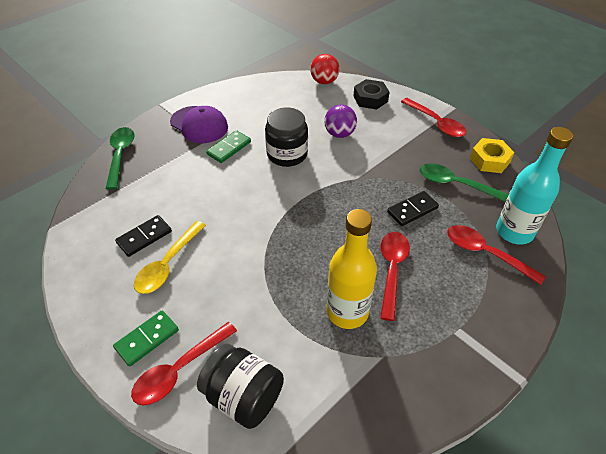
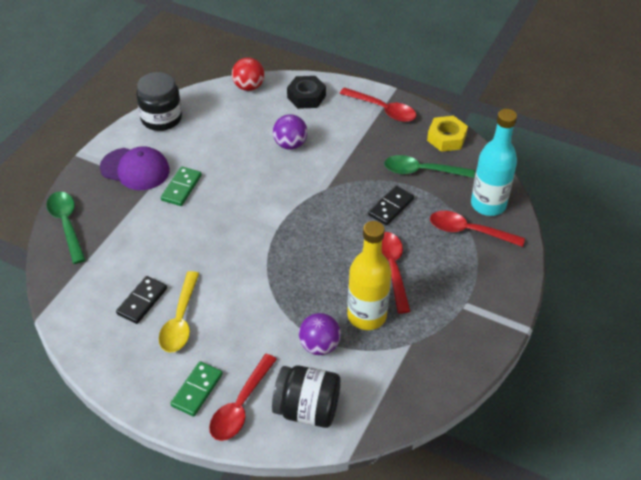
camera: 20 degrees left, 0 degrees up
black jar [265,108,308,167] -> black jar moved to [136,72,182,131]
none -> purple ball [299,313,341,355]

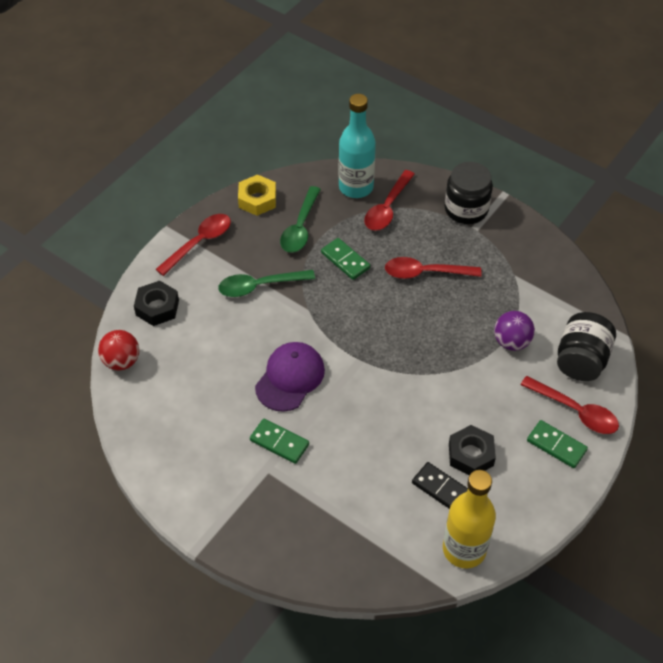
camera: 80 degrees left, 5 degrees up
green spoon [46,192,86,264] -> green spoon moved to [218,270,315,297]
purple cap [100,146,170,190] -> purple cap moved to [255,342,325,412]
black jar [136,72,182,131] -> black jar moved to [444,162,493,224]
yellow spoon [159,271,199,353] -> black nut [449,425,496,475]
purple ball [273,114,308,150] -> none
yellow bottle [347,221,392,330] -> yellow bottle moved to [443,470,496,568]
black domino [368,186,414,225] -> green domino [321,238,370,280]

